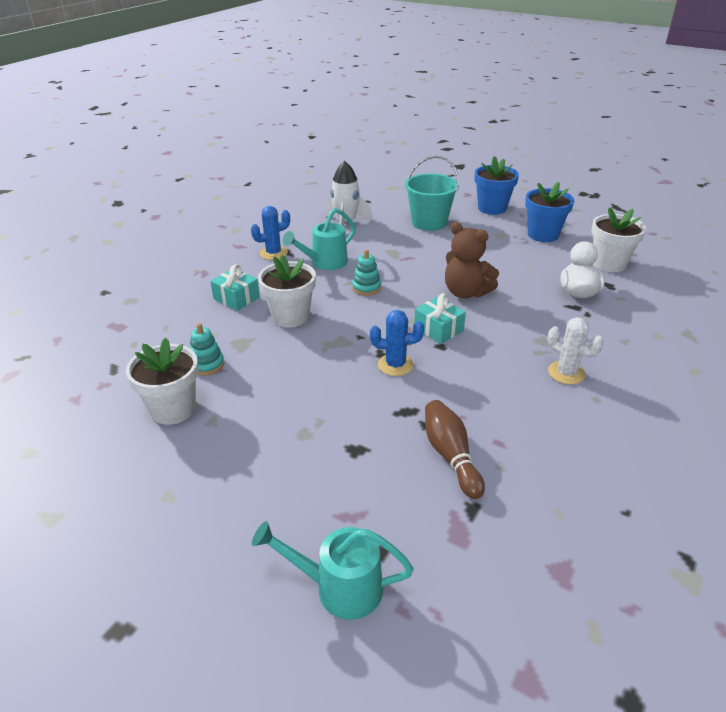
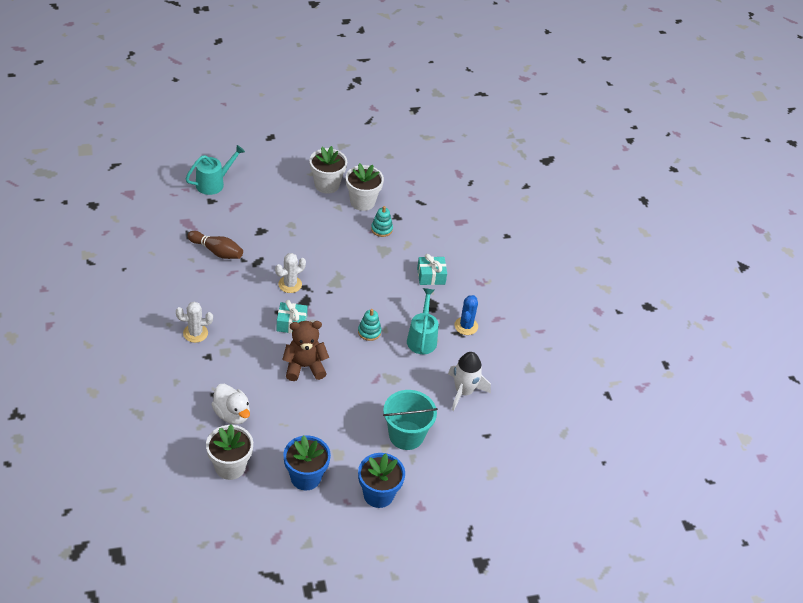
camera: 130 degrees right, 10 degrees up
white flower pot [258,255,316,328] -> white flower pot moved to [309,146,347,194]
blue cactus [370,310,424,376] -> white cactus [275,253,306,293]

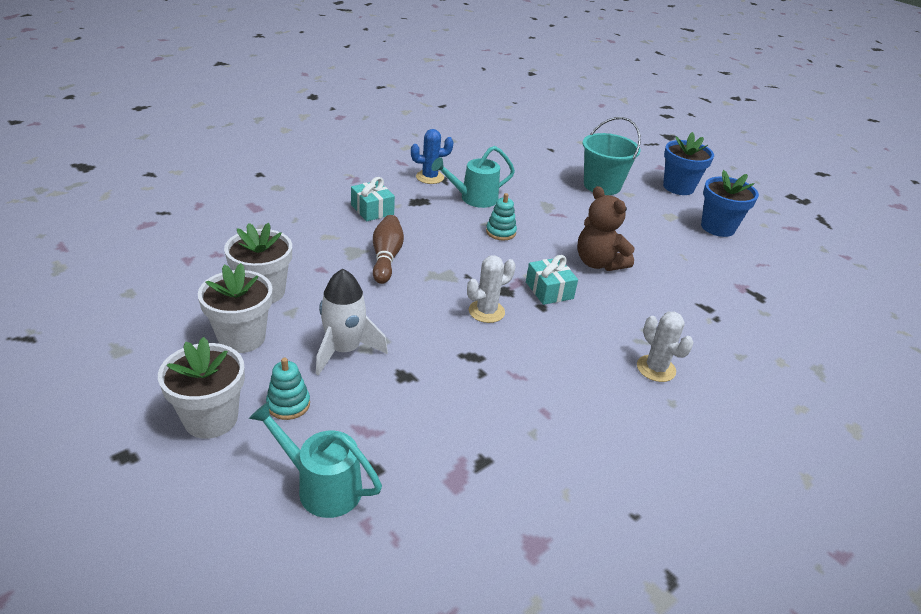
camera: 115 degrees left, 10 degrees down
brown bowling pin [188,231,243,259] -> brown bowling pin moved to [373,215,404,284]
white flower pot [206,424,253,480] -> white flower pot moved to [158,337,245,439]
white duck [211,384,250,425] -> none
white cactus [275,253,306,293] -> white cactus turned 60 degrees counterclockwise [467,255,516,323]
turquoise stacking toy [371,206,393,237] -> turquoise stacking toy moved to [266,358,310,420]
white rocket [448,352,491,411] -> white rocket moved to [316,269,388,376]

